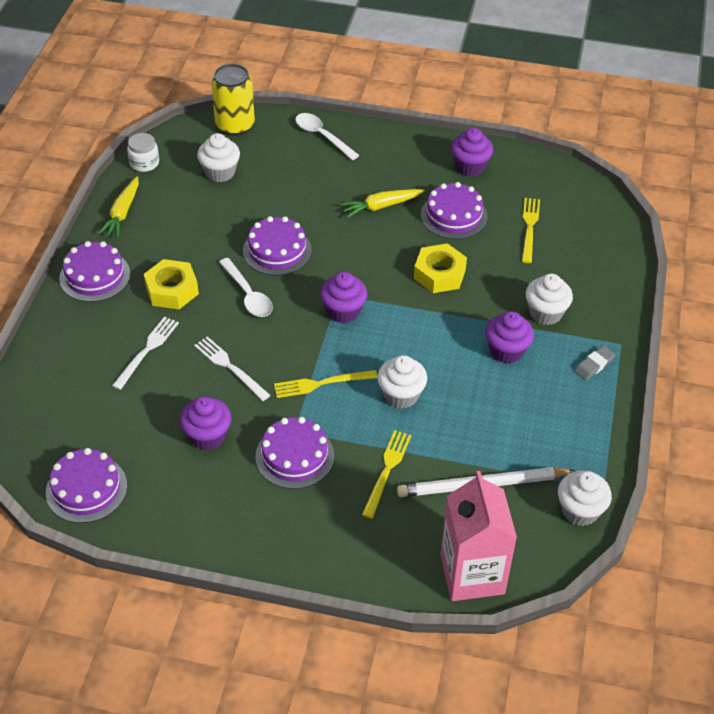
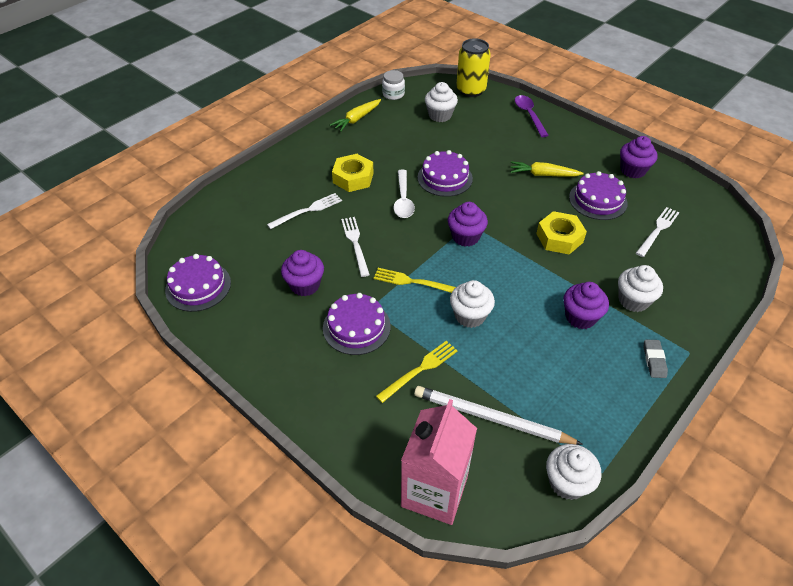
camera: 30 degrees right, 0 degrees up
purple cake [59,241,130,302] -> none
white spoon [295,113,359,160] -> purple spoon [515,95,549,137]
yellow fork [522,198,540,263] -> white fork [636,207,680,257]
grey eraser [574,346,615,380] -> grey eraser turned 75 degrees counterclockwise [643,340,668,378]

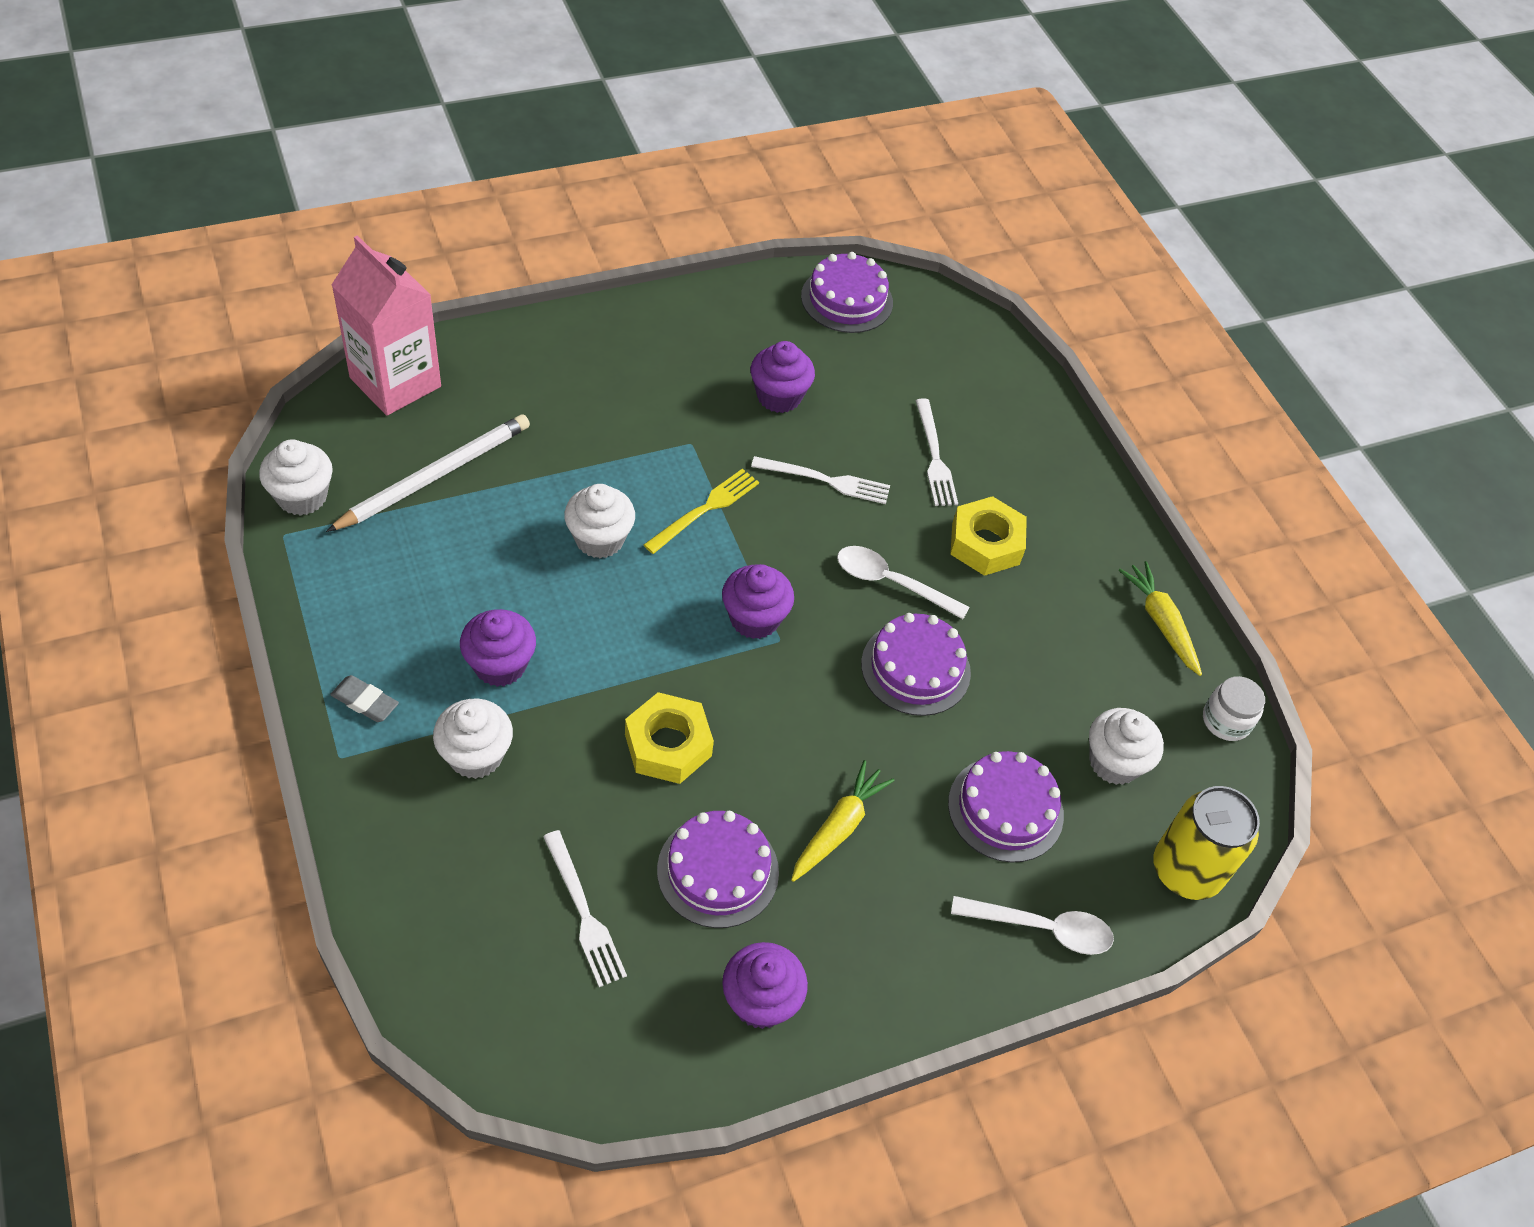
camera: 110 degrees right, 5 degrees up
purple cake [323,293,391,355] -> purple cake moved to [948,751,1064,863]
yellow fork [376,341,458,403] -> none
purple spoon [515,95,549,137] -> white spoon [951,896,1114,955]

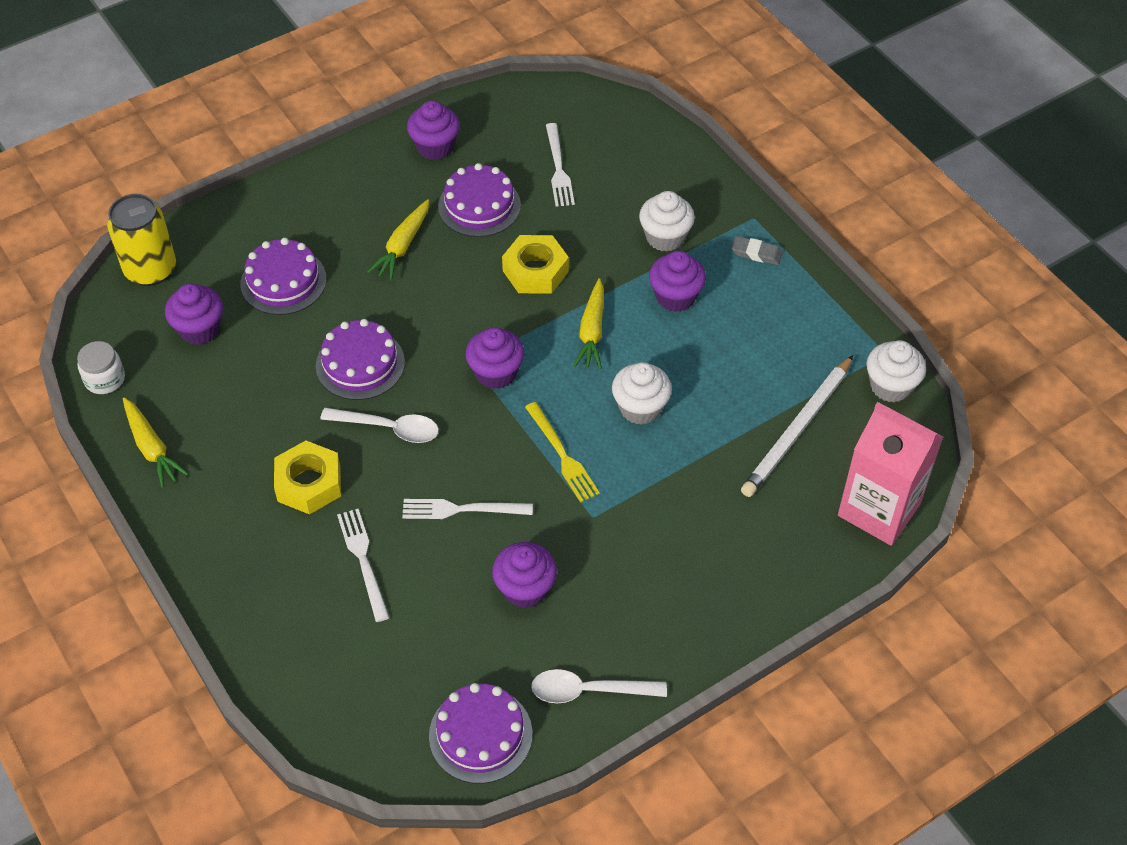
camera: 175 degrees right, 0 degrees up
white fork [543,830,627,987] -> white fork turned 150 degrees counterclockwise [546,123,575,207]
yellow fork [644,469,759,554] -> yellow fork turned 60 degrees counterclockwise [525,402,600,503]
white spoon [951,896,1114,955] -> white spoon moved to [531,669,667,703]
white cupcake [1089,708,1164,785] -> purple cupcake [165,283,223,345]
none -> yellow carrot [574,278,604,369]

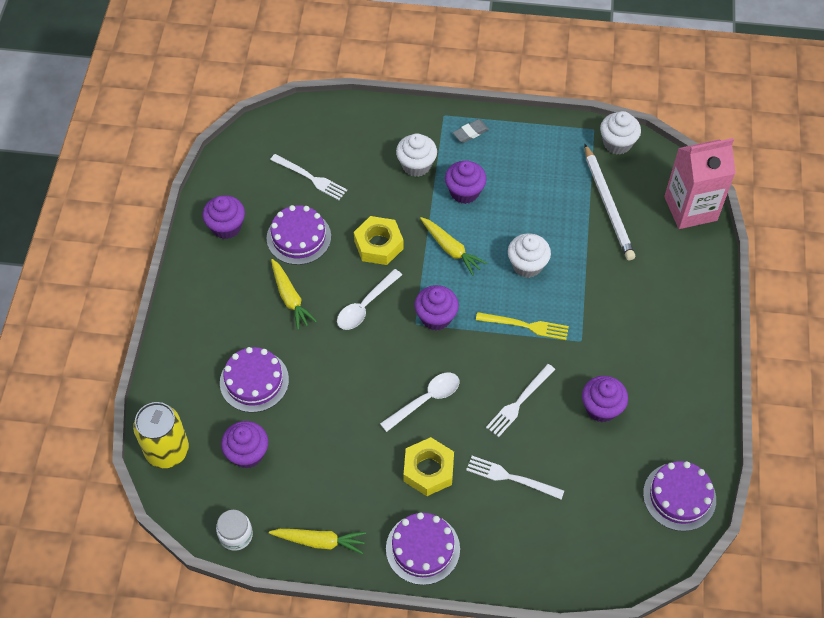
camera: 50 degrees left, 5 degrees up
purple cake [316,319,405,400] -> purple cake moved to [386,512,460,585]
white spoon [531,669,667,703] -> white spoon moved to [337,269,402,330]

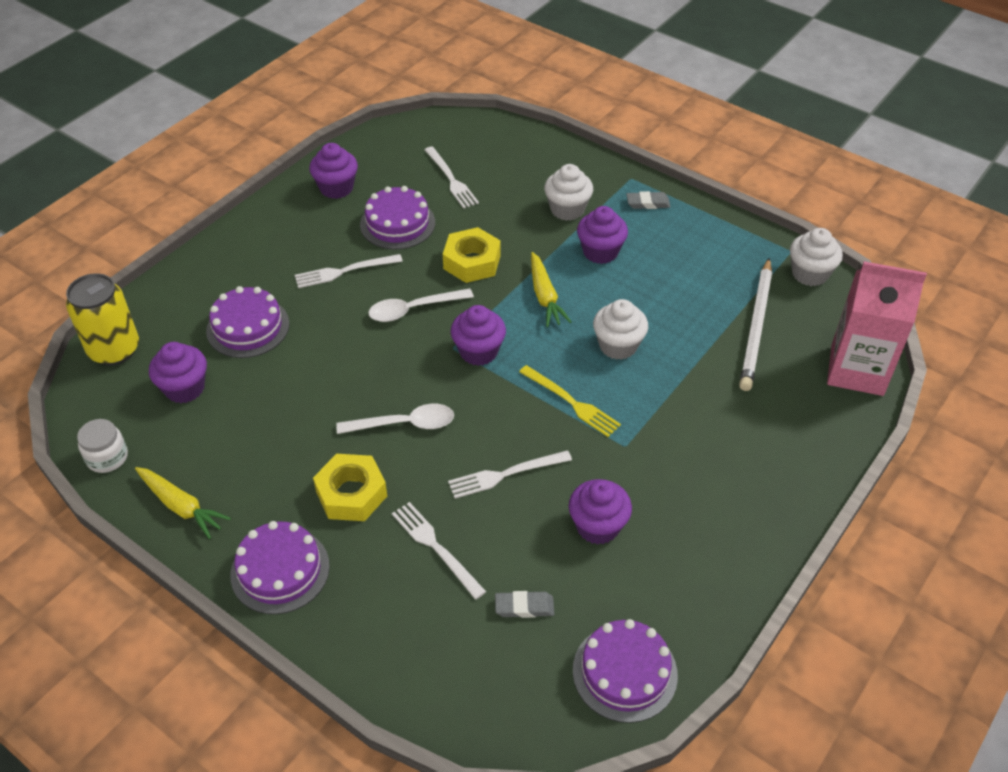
camera: 30 degrees right, 10 degrees down
yellow carrot [271,259,317,330] -> white fork [295,254,403,288]
none -> grey eraser [495,591,554,618]

